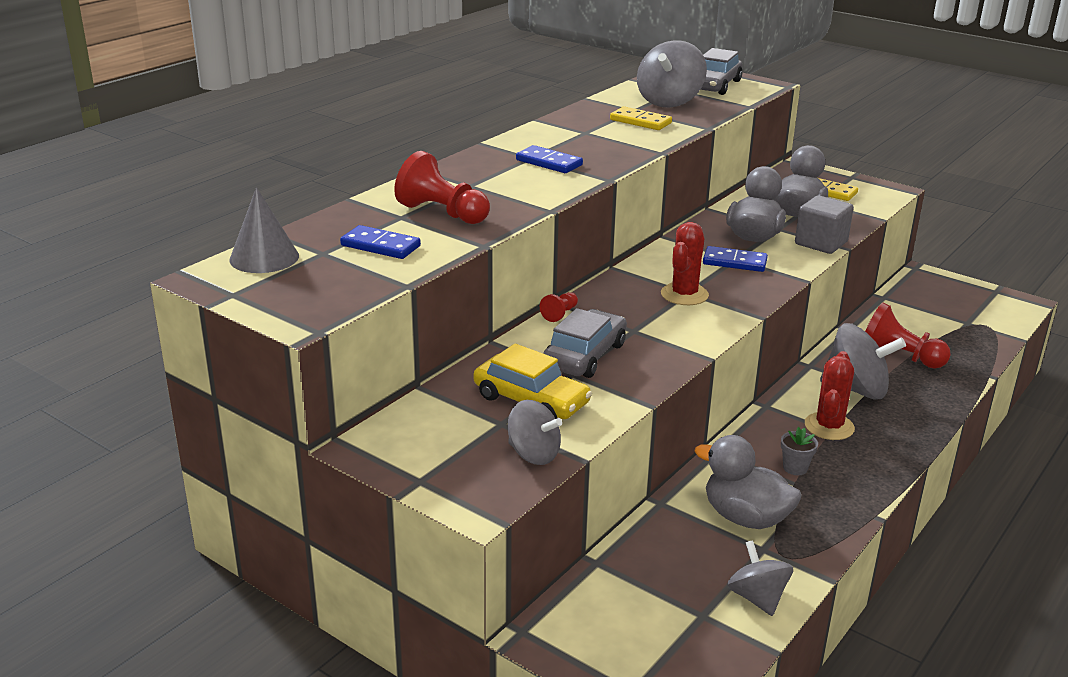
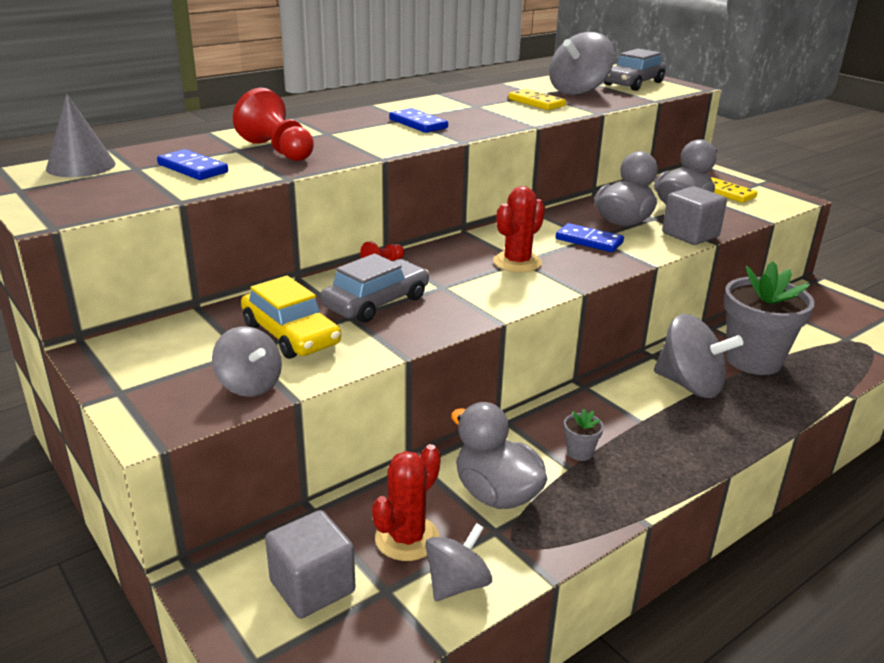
camera: 15 degrees right, 0 degrees up
grey spinning top [727,540,793,616] -> grey spinning top turned 45 degrees clockwise [425,523,492,601]
red cactus [805,351,855,440] -> red cactus moved to [372,444,441,561]
red pawn [865,303,951,369] -> grey flower pot [724,261,815,375]
none -> grey cube [265,510,355,619]

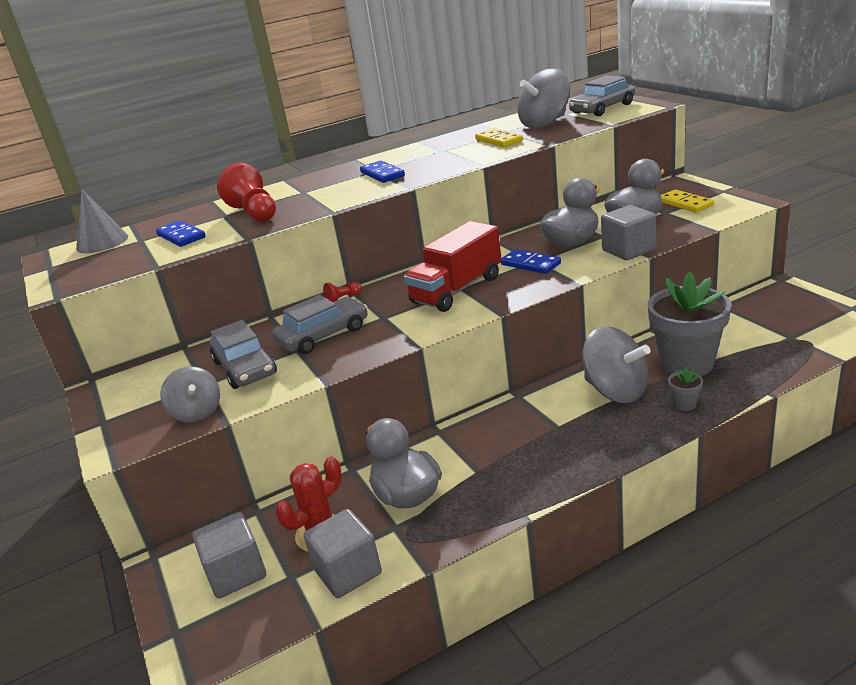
camera: 15 degrees right, 0 degrees up
yellow car [241,276,341,359] -> grey car [209,320,277,389]
grey spinning top [425,523,492,601] -> grey cube [304,509,382,598]
red cactus [493,186,545,272] -> red truck [404,221,502,312]
grey flower pot [564,409,604,461] -> grey flower pot moved to [668,367,703,411]

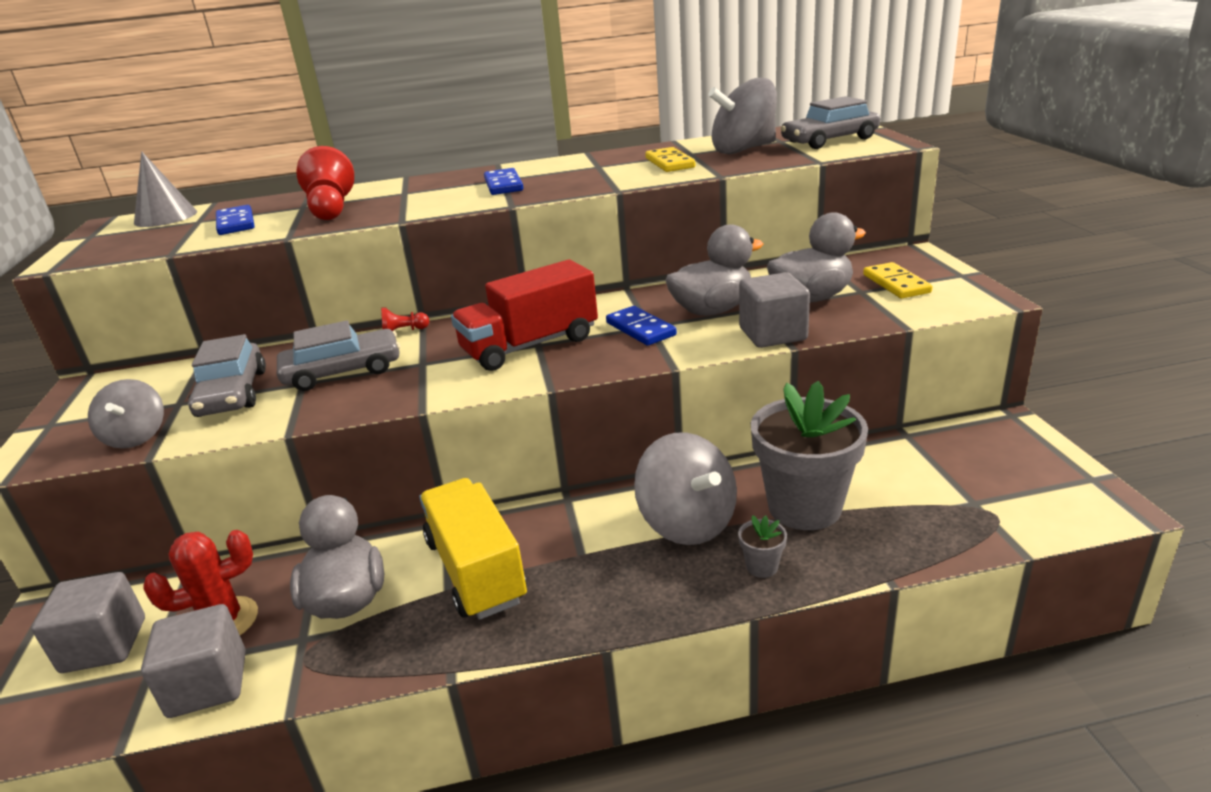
camera: 15 degrees right, 0 degrees up
none -> yellow truck [419,478,527,620]

